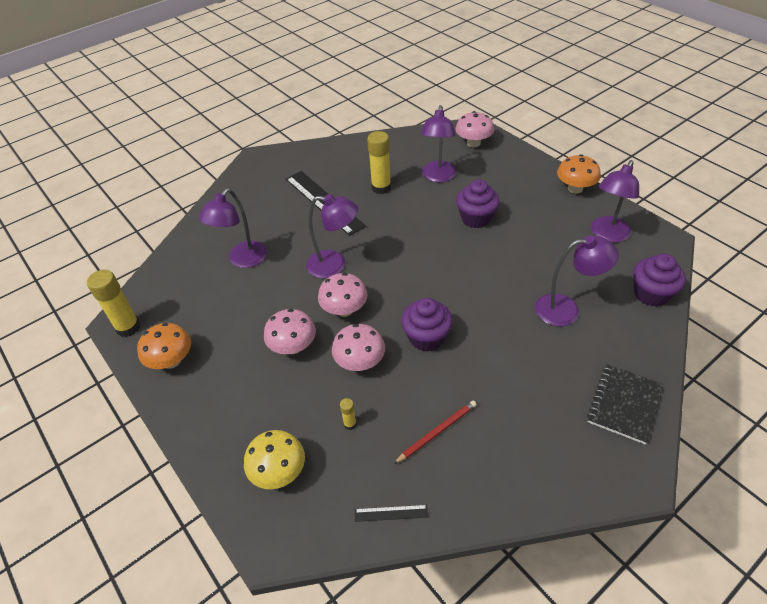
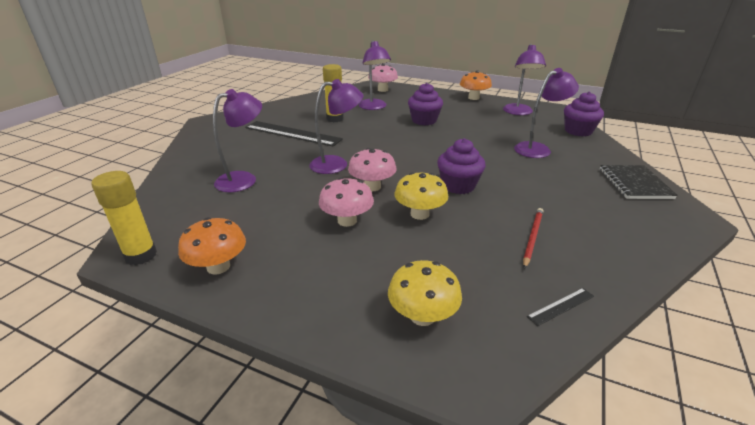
camera: 30 degrees left, 15 degrees down
purple lamp [199,188,267,268] -> purple lamp turned 135 degrees counterclockwise [213,89,262,192]
pink mushroom [332,324,385,371] -> yellow mushroom [394,172,448,220]
yellow glue stick [340,398,357,430] -> none

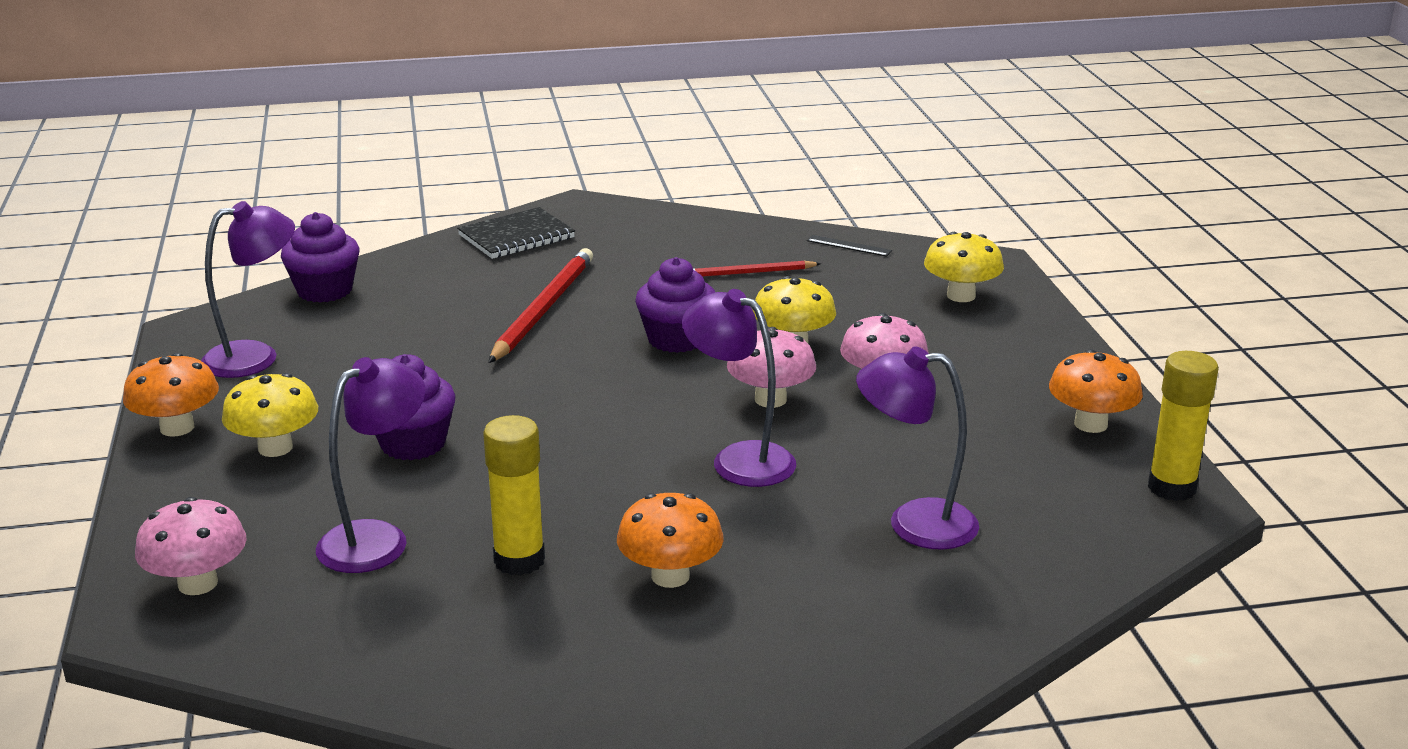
camera: 125 degrees left, 5 degrees down
black ruler [245,121,343,147] -> orange mushroom [617,493,724,588]
purple lamp [514,68,579,158] -> none
none -> yellow mushroom [222,373,318,457]
none -> red pencil [488,248,593,363]

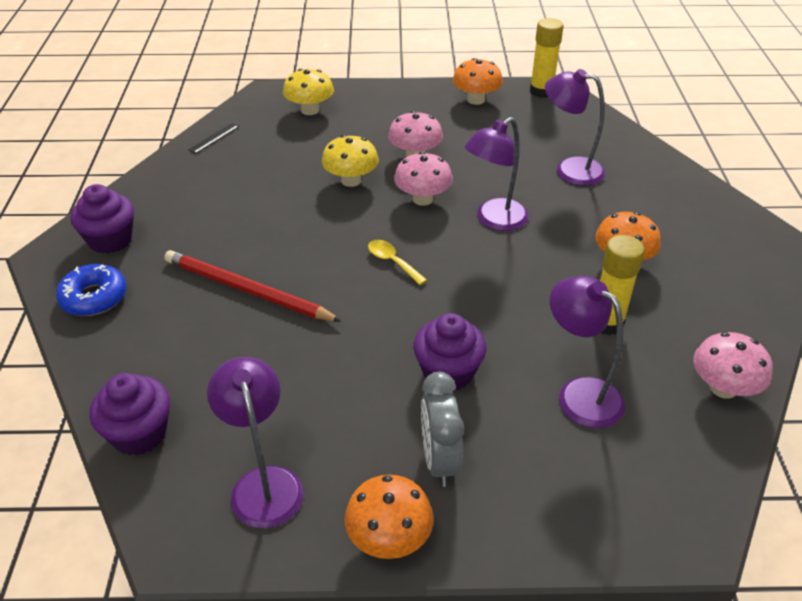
camera: 80 degrees left, 15 degrees up
pink mushroom [135,497,247,595] -> pink mushroom moved to [693,332,773,399]
yellow mushroom [222,373,318,457] -> grey clock [421,372,464,487]
black notebook [457,207,575,259] -> blue donut [56,264,127,316]
purple cupcake [635,257,715,353] -> purple cupcake moved to [70,184,134,254]
red pencil [693,261,821,277] -> none
purple lamp [856,346,979,550] -> purple lamp turned 90 degrees clockwise [545,69,605,186]
none -> yellow spoon [368,240,427,285]

